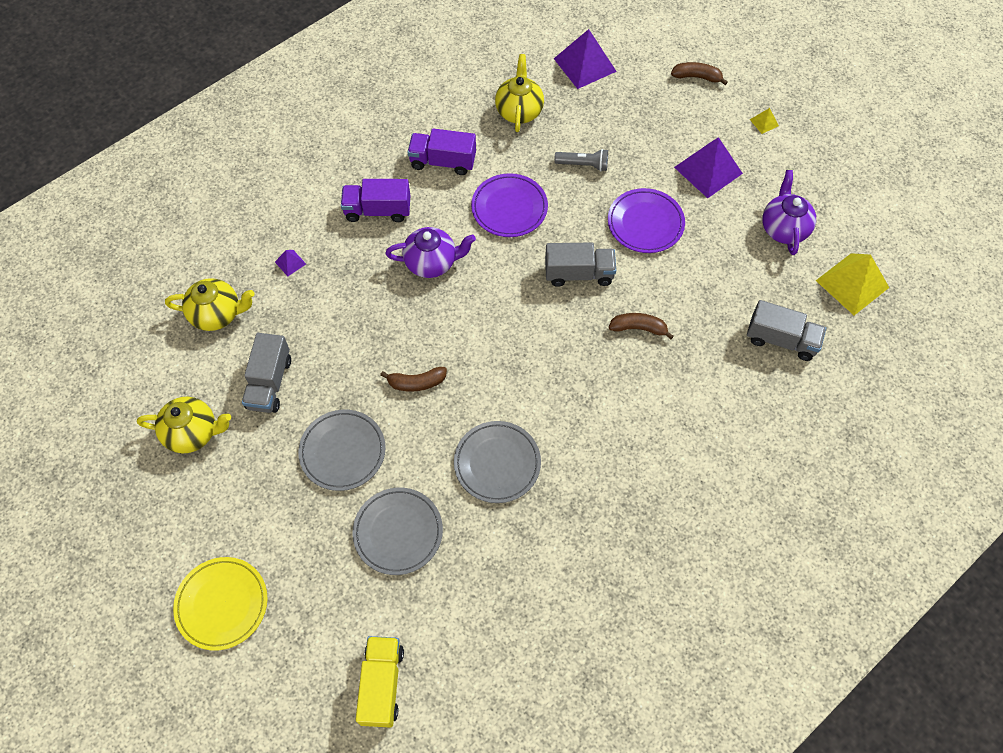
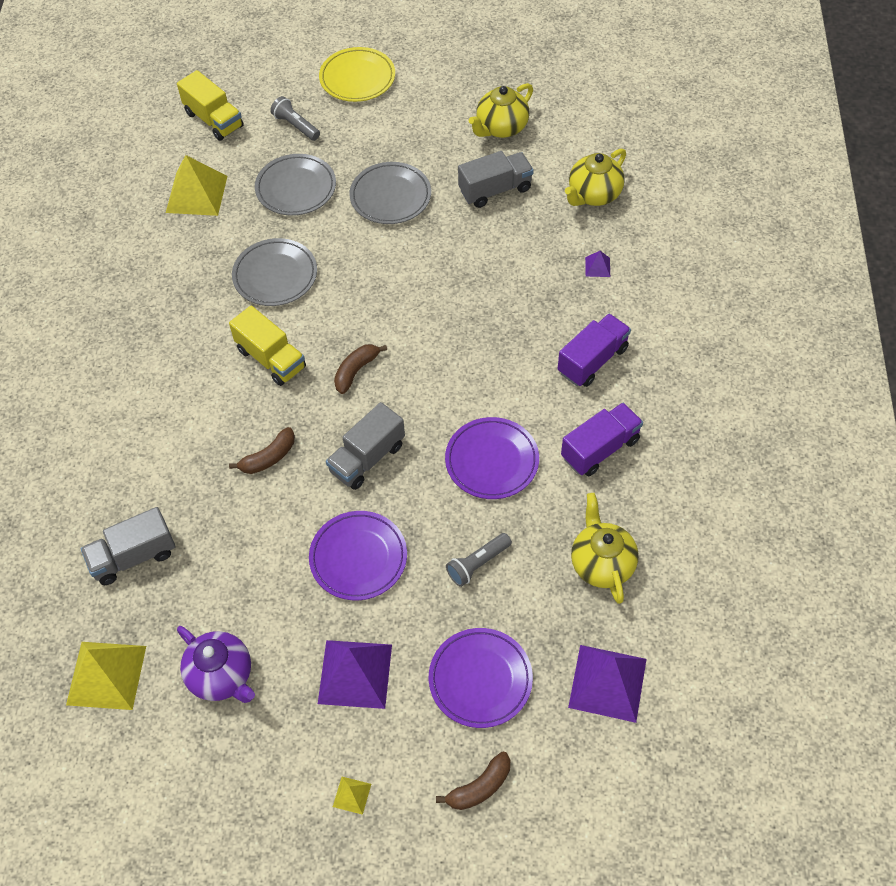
camera: 135 degrees right, 5 degrees down
grey truck [242,333,291,413] -> grey truck turned 105 degrees clockwise [458,151,534,208]
brown banana [380,367,447,392] -> brown banana moved to [334,344,387,394]
purple teapot [385,227,476,278] -> none
yellow teapot [495,54,544,132] -> yellow teapot turned 150 degrees counterclockwise [571,493,639,604]
none -> yellow pyramid [166,155,227,216]
none -> yellow truck [229,305,306,386]
none -> grey flashlight [270,96,320,141]
none -> purple plate [429,628,533,728]

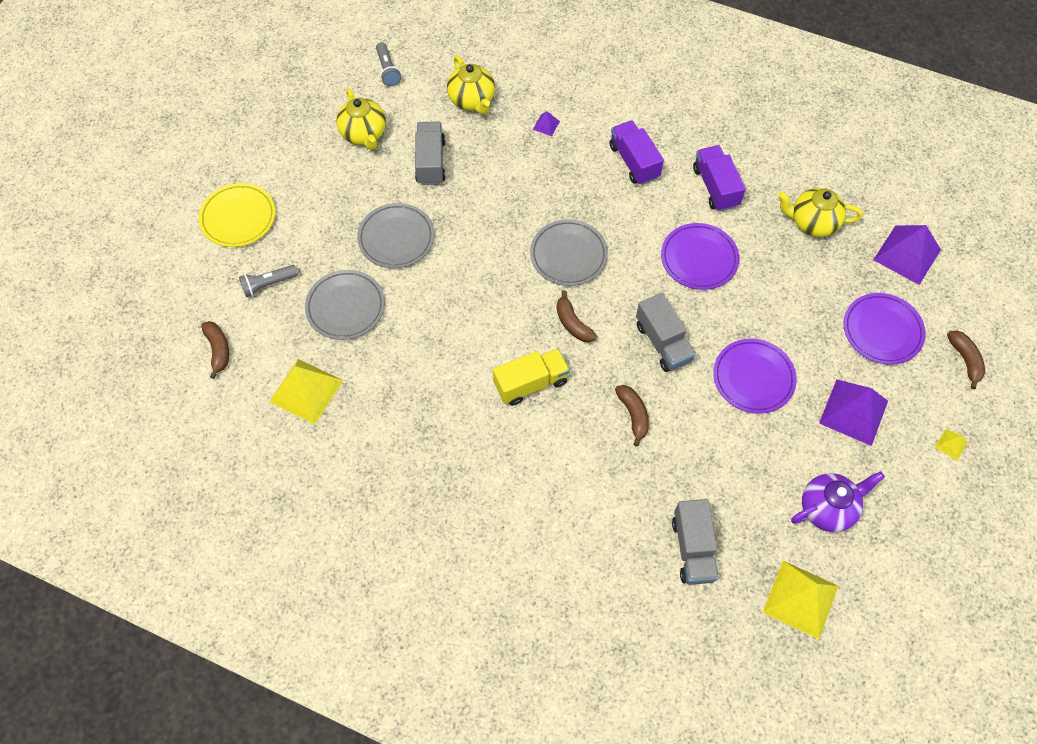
camera: 70 degrees left, 5 degrees up
yellow truck [177,70,244,141] -> brown banana [201,321,229,379]
grey plate [232,238,317,306] -> grey plate moved to [530,219,608,286]
grey flashlight [446,533,512,587] -> grey flashlight moved to [376,42,401,86]

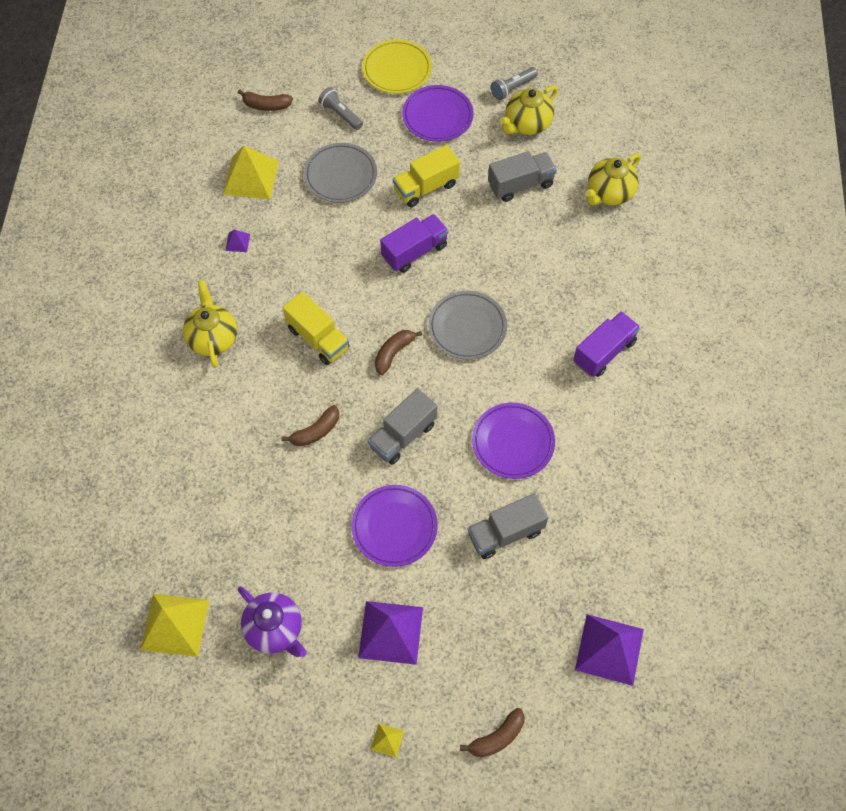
camera: 70 degrees right, 0 degrees up
brown banana [201,321,229,379] -> brown banana turned 45 degrees clockwise [238,90,293,111]
grey plate [357,203,435,268] -> yellow truck [393,145,460,207]
grey flashlight [376,42,401,86] -> grey flashlight moved to [491,67,538,100]
purple pyramid [533,111,560,136] -> purple pyramid moved to [225,229,250,252]
grey truck [672,499,719,585] -> grey truck moved to [467,493,548,559]
purple truck [693,145,746,211] -> purple truck moved to [380,214,449,273]
yellow teapot [778,188,863,237] -> yellow teapot moved to [183,280,237,368]
purple plate [843,293,926,365] -> purple plate moved to [402,85,474,142]

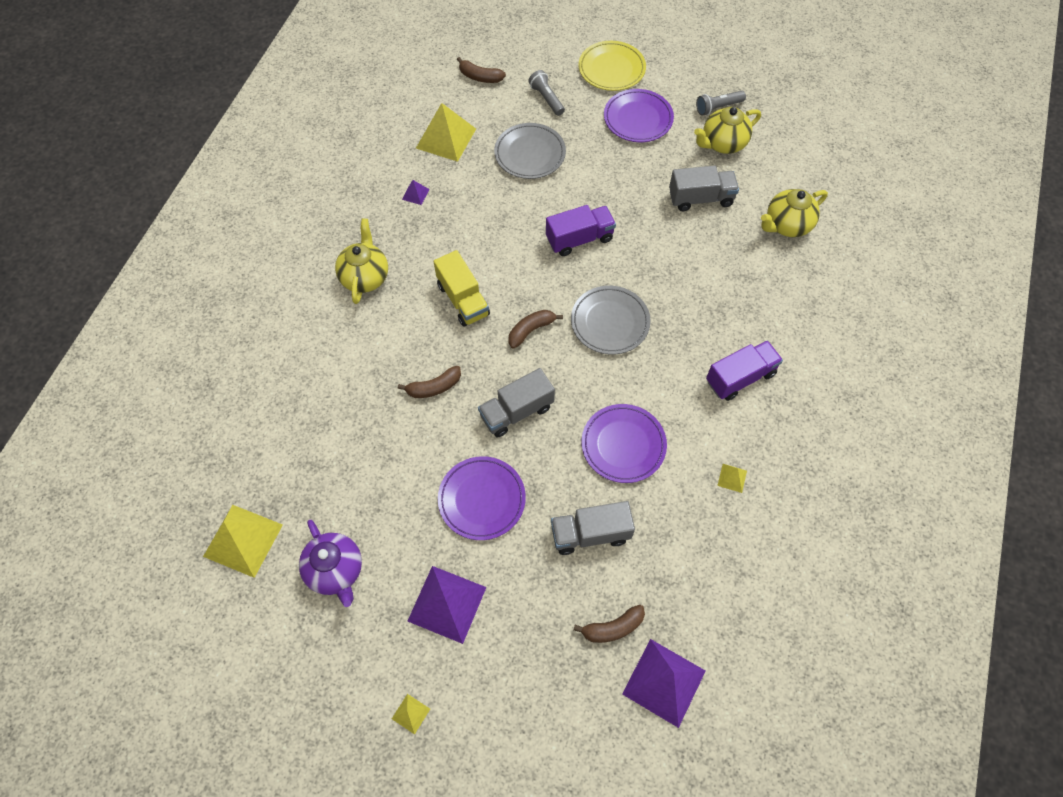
camera: 15 degrees right, 0 degrees up
yellow truck [393,145,460,207] -> none
brown banana [460,708,525,757] -> brown banana moved to [573,605,645,643]
none -> yellow pyramid [717,464,747,493]

